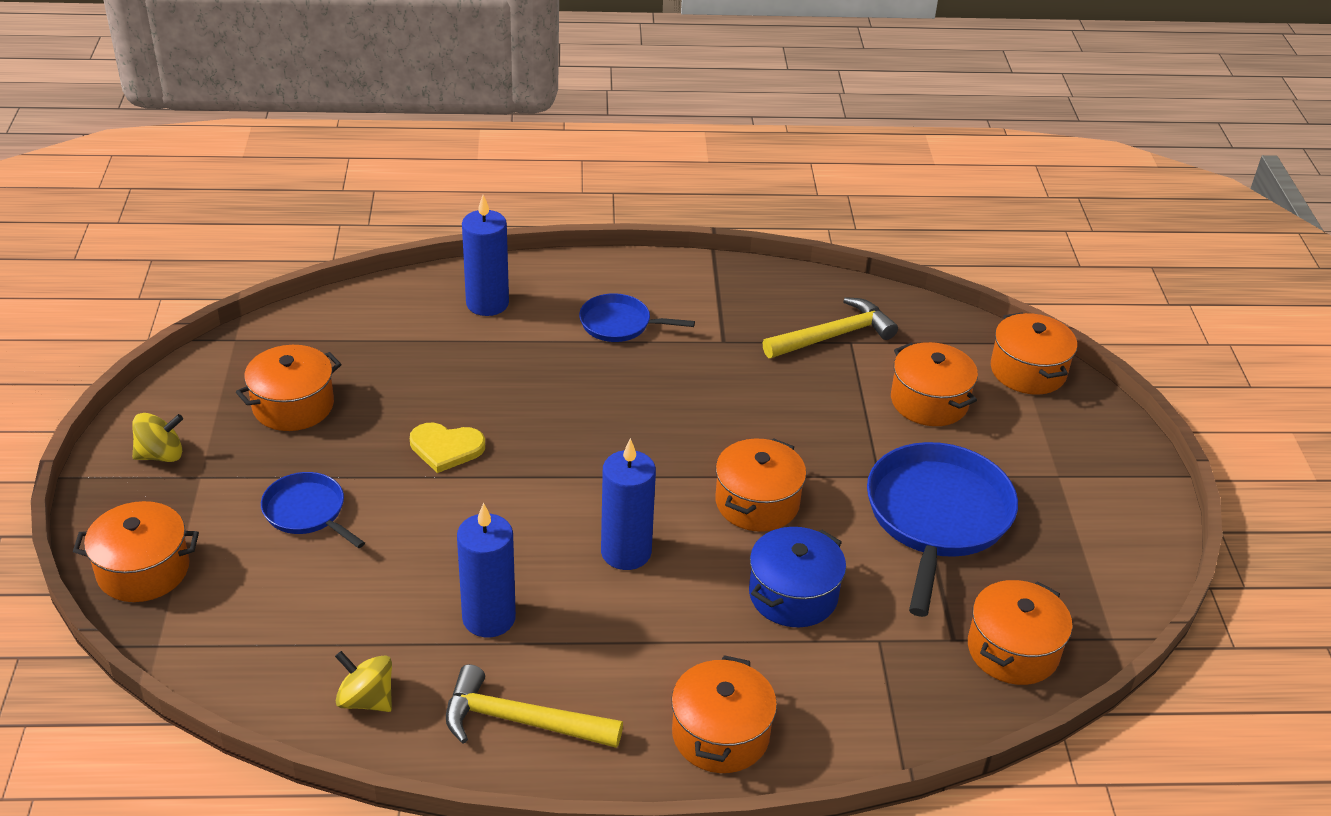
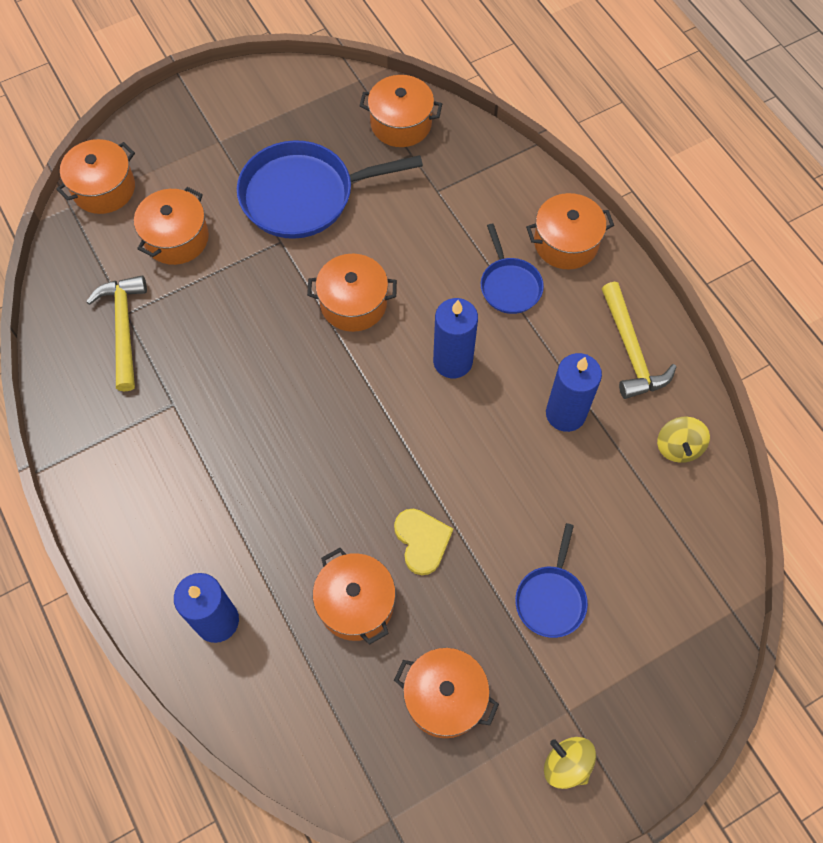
camera: 115 degrees left, 25 degrees up
orange pot [73,501,199,602] -> orange pot moved to [313,548,396,645]
blue pan [579,293,695,342] -> blue pan moved to [481,224,544,314]
blue pot [749,527,846,627] -> none
yellow hammer [763,297,898,358] -> yellow hammer turned 45 degrees clockwise [86,275,147,391]

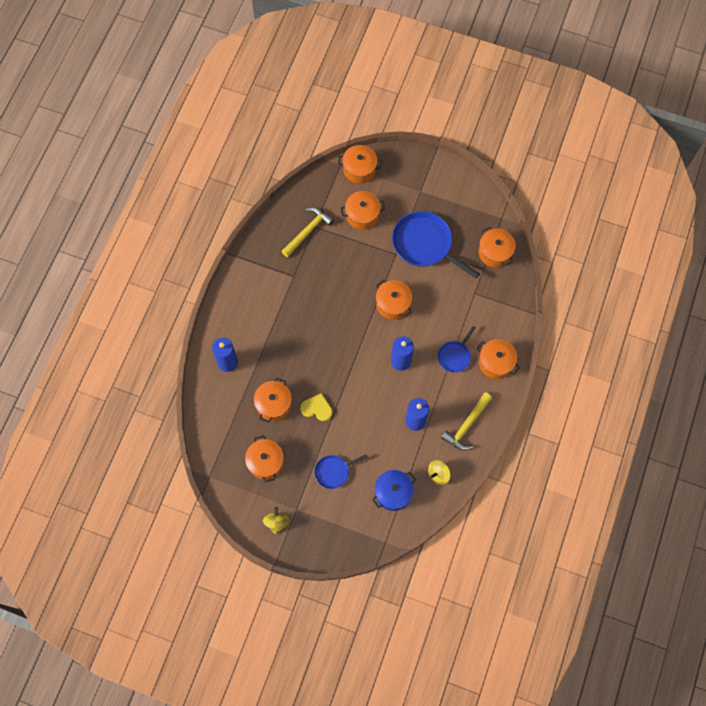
camera: 50 degrees right, 5 degrees up
yellow heart [394,509,453,575] -> yellow heart turned 105 degrees counterclockwise [300,393,333,421]
none -> blue pot [372,470,416,511]

